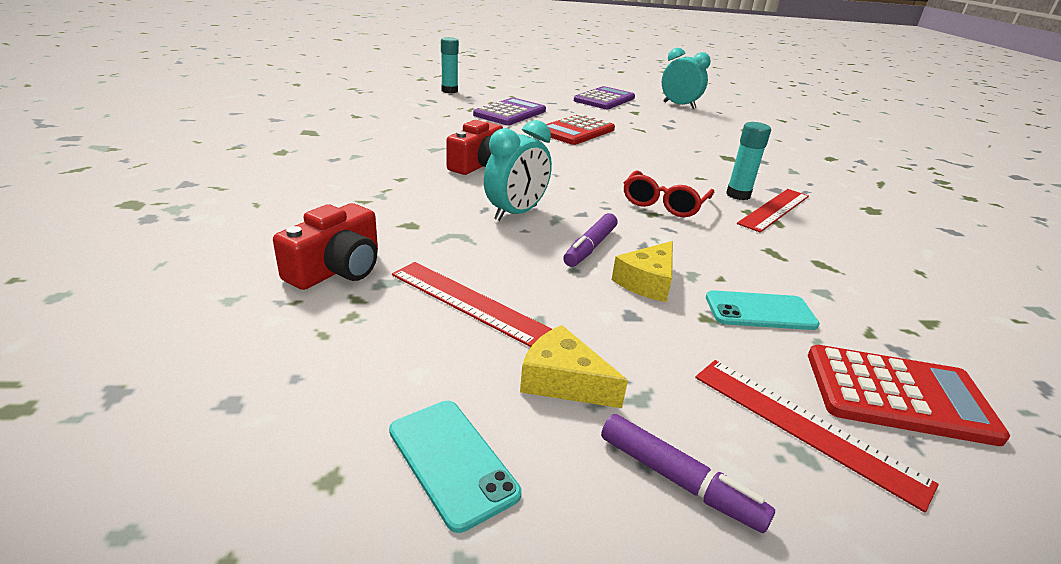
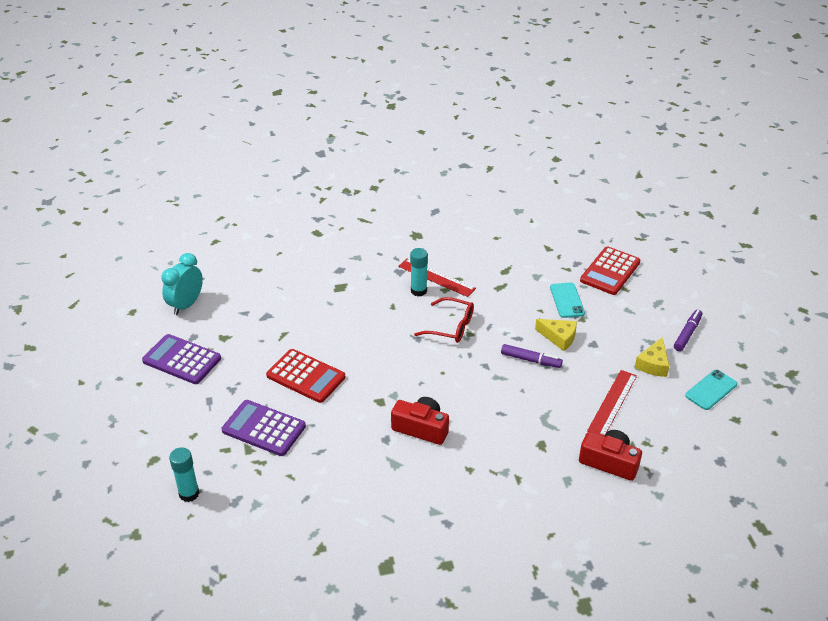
camera: 95 degrees left, 10 degrees up
turquoise clock [484,120,552,221] -> none
red ruler [695,360,939,513] -> none
red calculator [808,345,1010,446] -> red calculator turned 150 degrees counterclockwise [580,247,640,295]

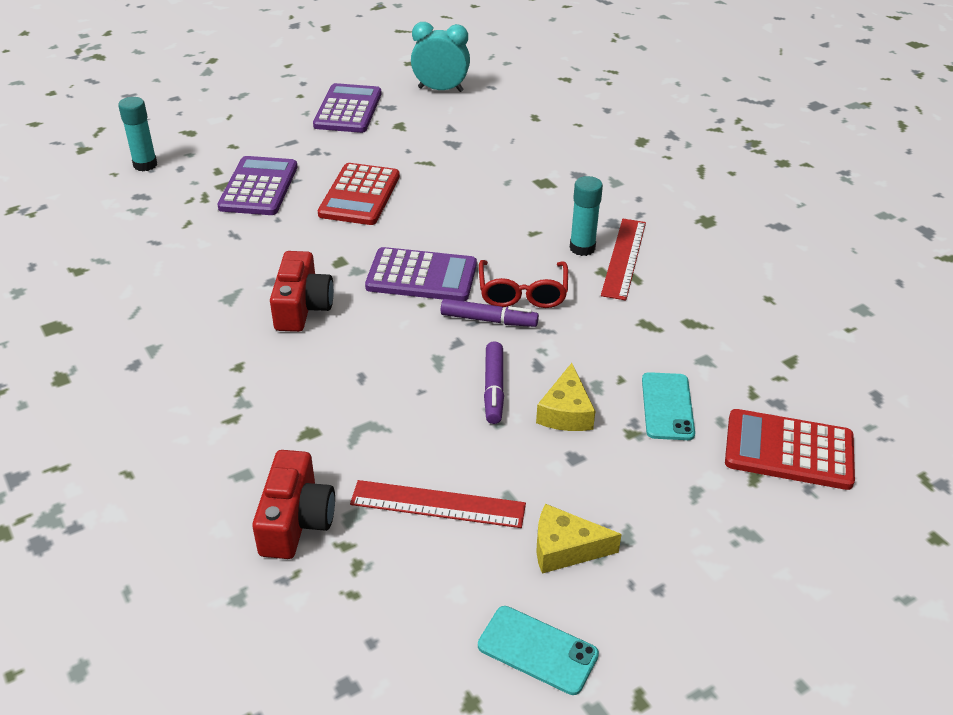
camera: 70 degrees right, 0 degrees up
turquoise phone [550,282,585,318] -> turquoise phone turned 60 degrees counterclockwise [642,372,695,440]
purple marker [674,310,702,351] -> purple marker moved to [441,299,539,327]
none -> purple calculator [365,247,477,301]

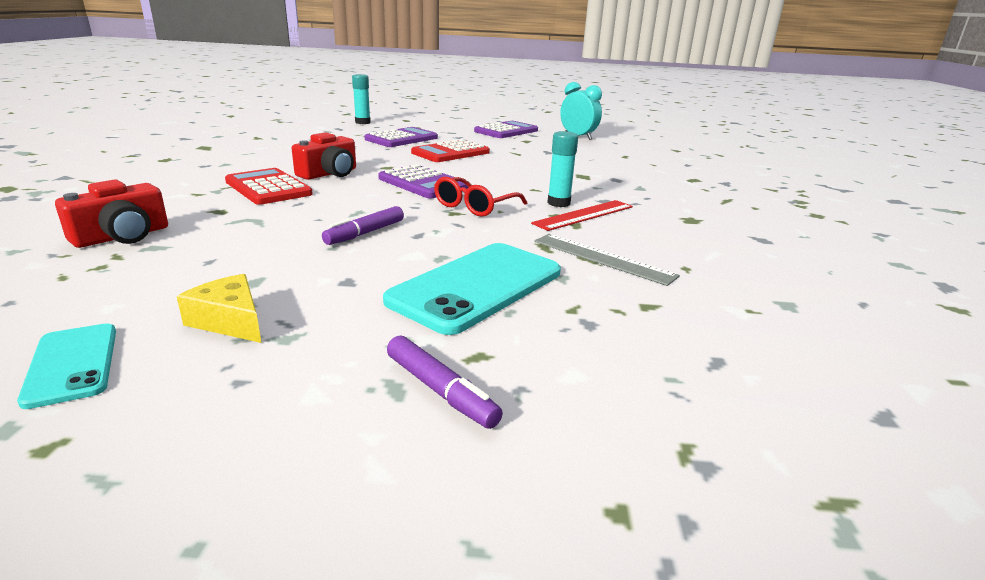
camera: 35 degrees right, 15 degrees down
red ruler [350,480,526,528] -> none
purple marker [441,299,539,327] -> purple marker moved to [387,336,503,429]
yellow cheese [536,363,595,431] -> none
turquoise phone [642,372,695,440] -> turquoise phone [383,243,561,335], size x1.85
red calculator [725,409,855,490] -> red calculator moved to [225,168,313,205]
none -> grey ruler [534,234,680,286]

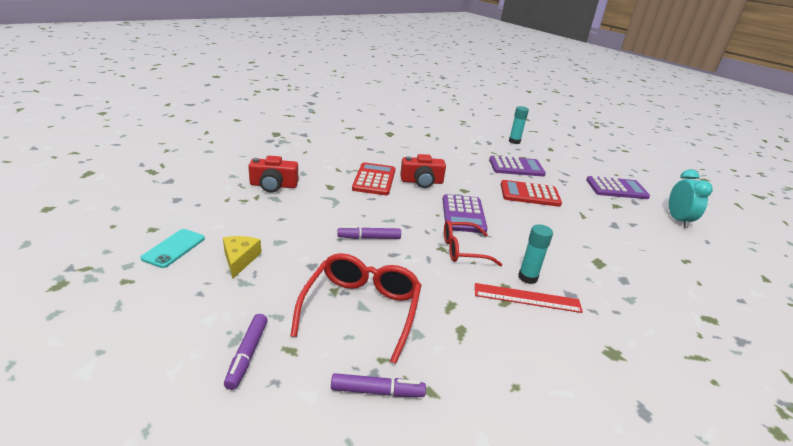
camera: 45 degrees right, 5 degrees up
turquoise phone [383,243,561,335] -> red glasses [291,253,422,364]
grey ruler [534,234,680,286] -> none
none -> purple marker [331,373,426,397]

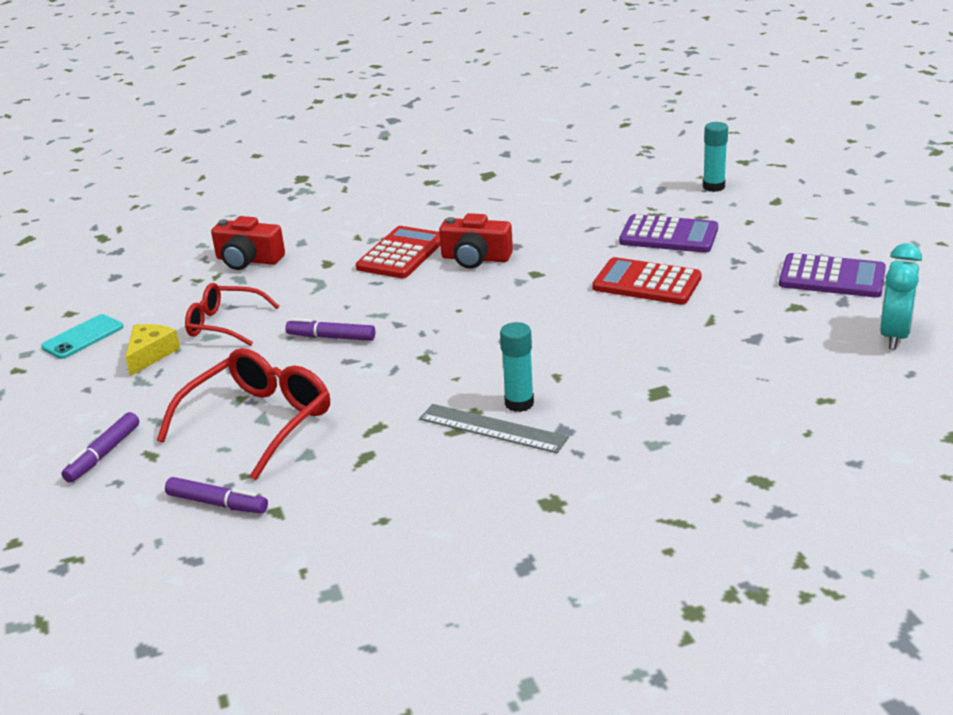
camera: 25 degrees right, 0 degrees up
purple calculator [442,194,488,233] -> none
red glasses [444,220,502,266] -> red glasses moved to [185,283,280,346]
red ruler [475,283,583,313] -> grey ruler [419,404,569,453]

